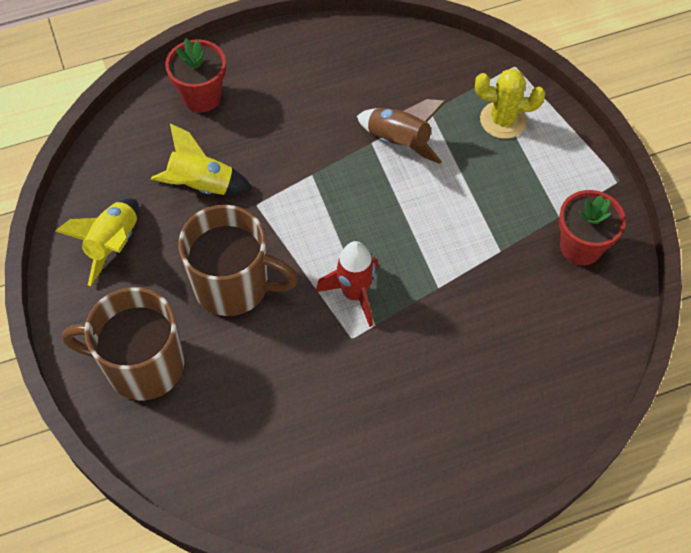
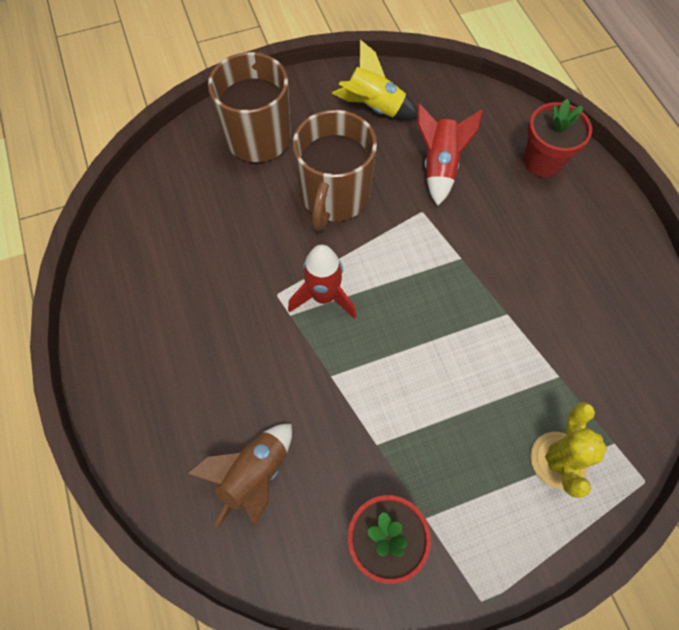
camera: 90 degrees right, 5 degrees up
yellow rocket [151,123,253,195] -> red rocket [417,103,483,206]
brown rocket [357,99,446,164] -> brown rocket moved to [186,423,292,528]

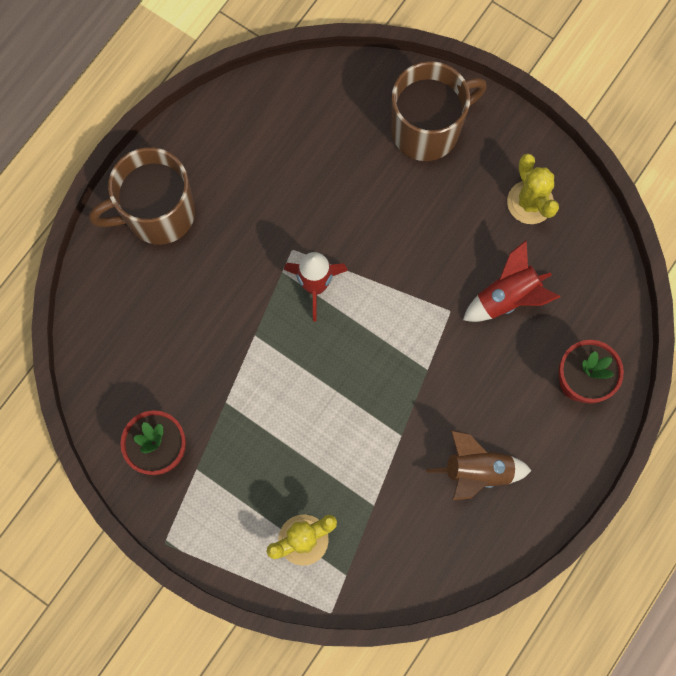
camera: 55 degrees right, 10 degrees up
brown rocket [186,423,292,528] -> brown rocket moved to [426,430,532,500]
brown mug [293,110,377,232] -> brown mug moved to [89,147,195,244]
yellow rocket [332,39,417,120] -> yellow cactus [507,153,559,224]

